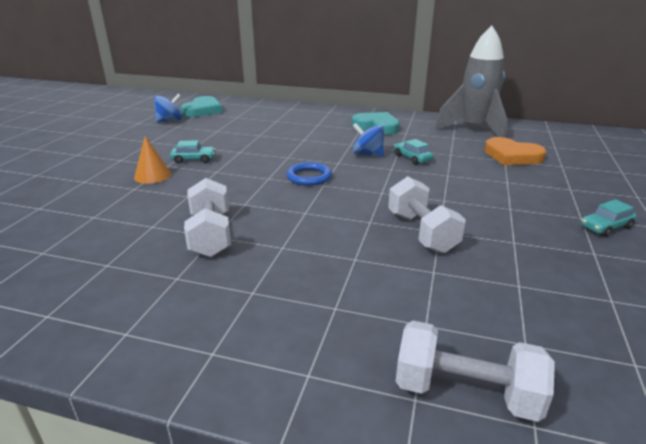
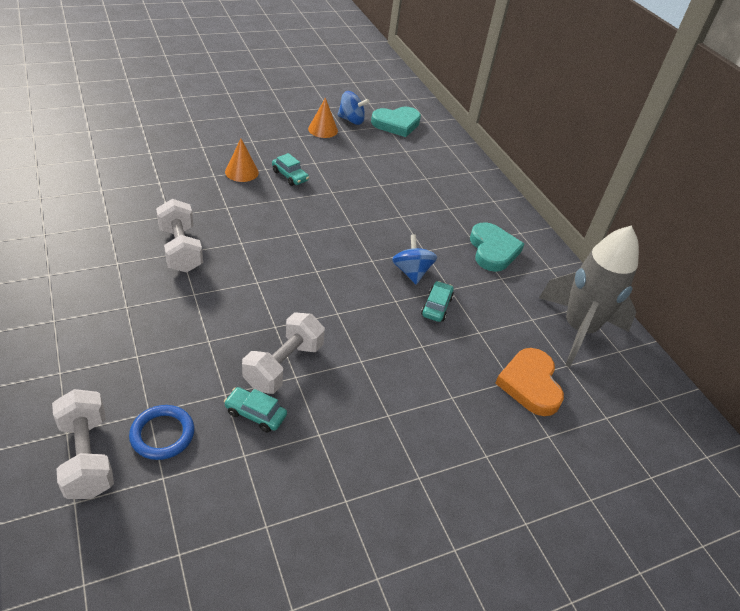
camera: 45 degrees right, 15 degrees up
white dumbbell [184,178,231,257] -> white dumbbell turned 60 degrees counterclockwise [156,199,203,272]
blue ring [286,162,332,186] -> blue ring moved to [129,405,194,460]
turquoise car [581,199,637,237] -> turquoise car moved to [224,387,287,432]
none -> orange cone [308,98,338,138]

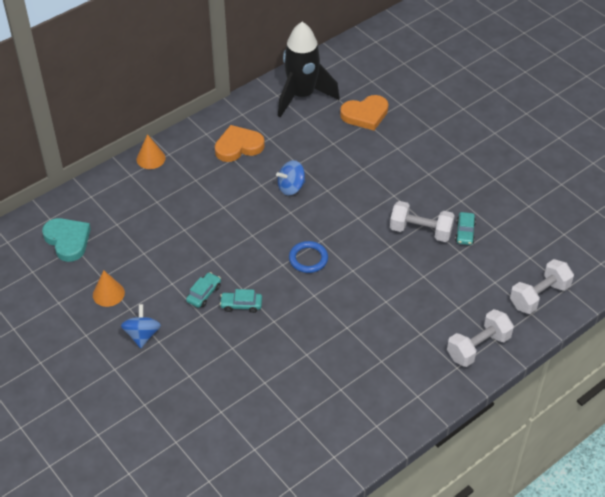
camera: 100 degrees left, 5 degrees up
blue ring [129,405,194,460] -> blue ring moved to [289,241,328,273]
white dumbbell [156,199,203,272] -> white dumbbell moved to [447,309,514,367]
orange cone [225,139,259,182] -> orange cone moved to [137,134,165,169]
blue spinning top [338,91,370,125] -> blue spinning top moved to [121,304,161,348]
turquoise car [421,281,454,322] -> turquoise car moved to [220,289,262,313]
turquoise heart [470,222,524,272] -> orange heart [215,125,265,162]
grey rocket [539,226,639,367] -> black rocket [278,22,340,117]

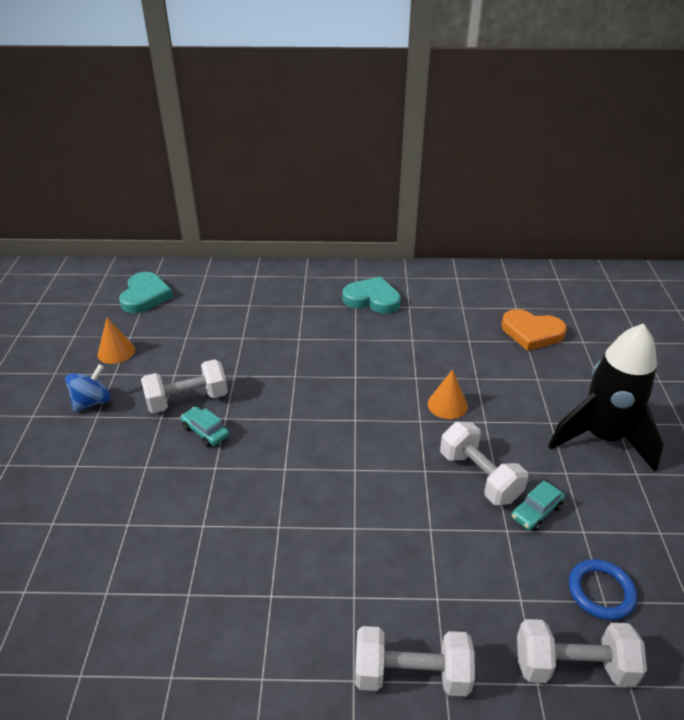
camera: 40 degrees right, 10 degrees down
orange cone [137,134,165,169] -> orange cone moved to [428,369,468,419]
turquoise car [186,272,221,308] -> white dumbbell [141,359,228,413]
orange heart [215,125,265,162] -> turquoise heart [343,277,401,314]
blue spinning top [276,160,306,195] -> none
black rocket [278,22,340,117] -> black rocket moved to [549,323,663,472]
blue ring [289,241,328,273] -> blue ring moved to [569,559,637,620]

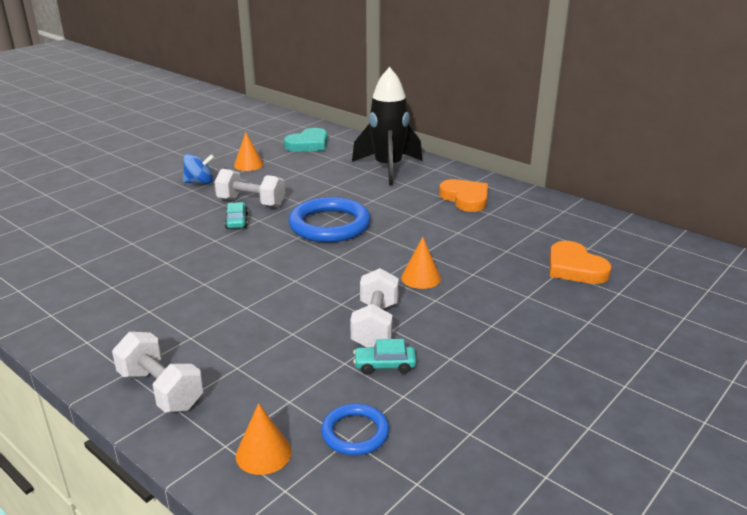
camera: 40 degrees right, 10 degrees down
turquoise heart [343,277,401,314] -> orange heart [439,179,488,212]
white dumbbell [517,619,647,687] -> orange cone [236,403,292,475]
black rocket [549,323,663,472] -> black rocket moved to [352,67,422,186]
none -> blue ring [289,197,371,242]

